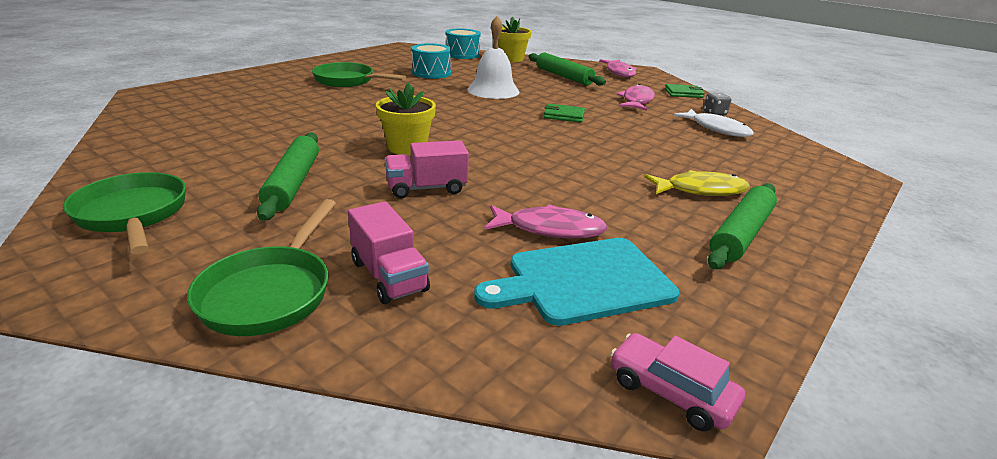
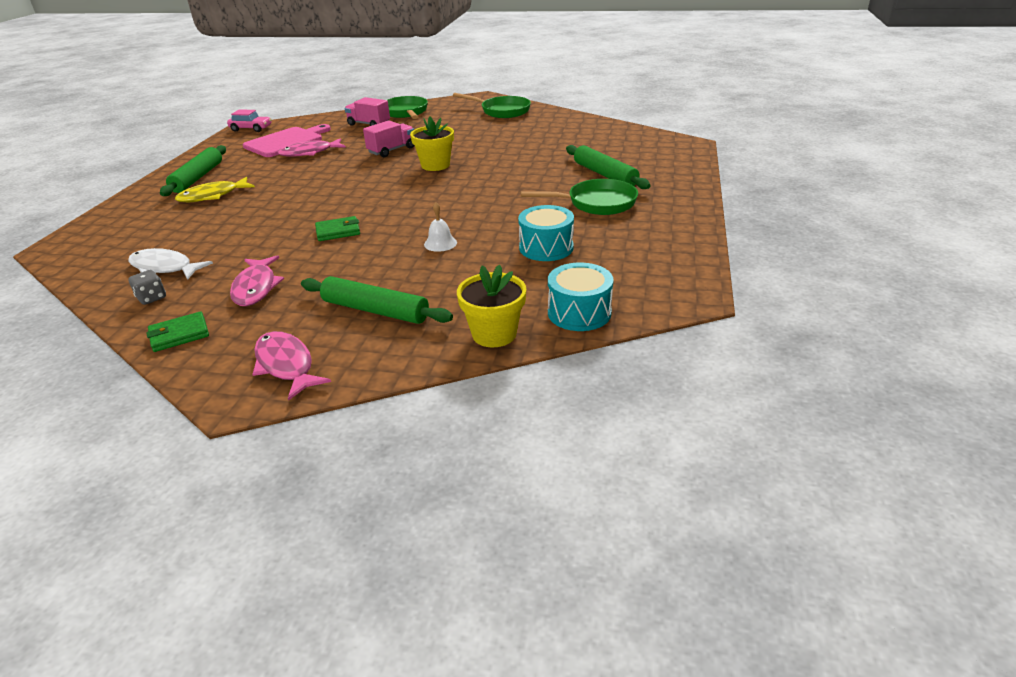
camera: 155 degrees right, 5 degrees up
green rolling pin [257,132,319,221] -> green rolling pin moved to [566,145,651,189]
white bell [467,16,519,99] -> white bell [424,202,457,252], size x0.50
turquoise cutting board [474,238,679,326] -> pink cutting board [243,124,331,157]

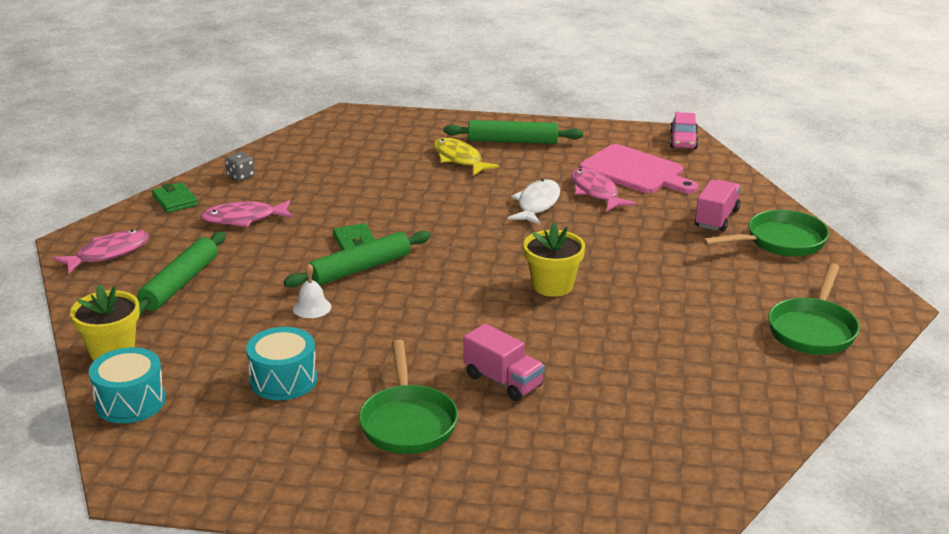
camera: 85 degrees right, 5 degrees down
white fish [128,248,213,280] -> white fish moved to [508,179,560,225]
pink truck [363,120,414,157] -> pink truck moved to [464,323,545,401]
green rolling pin [566,145,651,189] -> green rolling pin moved to [283,231,431,288]

